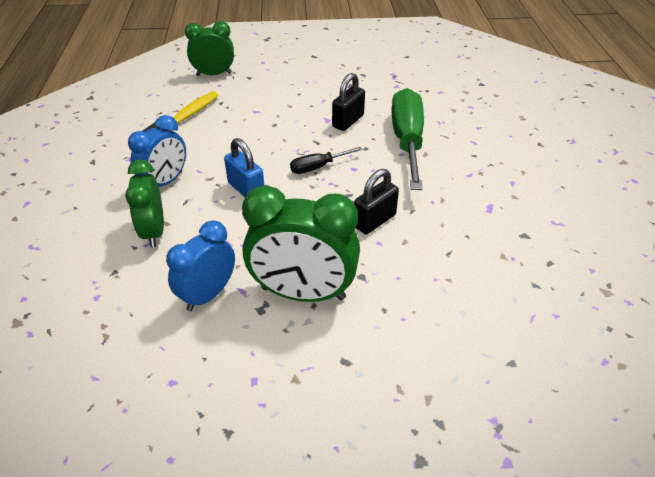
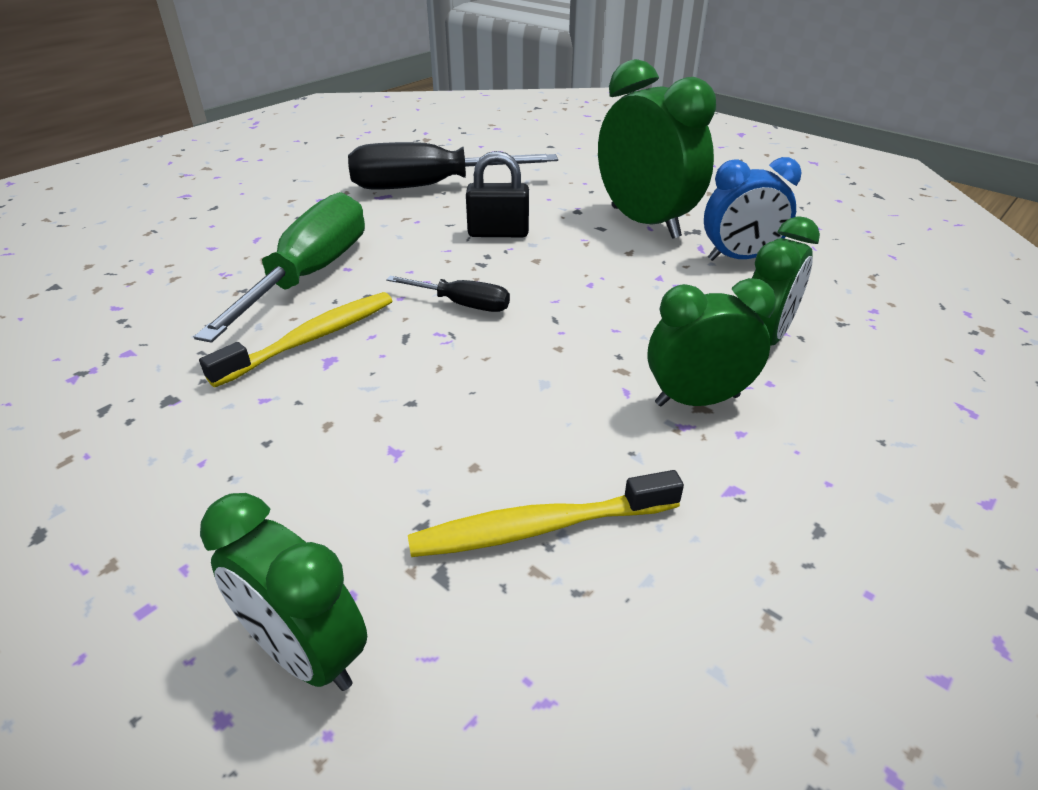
camera: 135 degrees left, 5 degrees down
blue clock [128,115,186,187] -> green clock [647,278,776,407]
blue padlock [224,138,264,197] -> none
black padlock [332,73,365,131] -> yellow toothbrush [199,292,392,387]
green screwdriver [392,88,424,190] -> green screwdriver turned 150 degrees clockwise [194,192,365,343]
none -> black screwdriver [348,142,558,190]

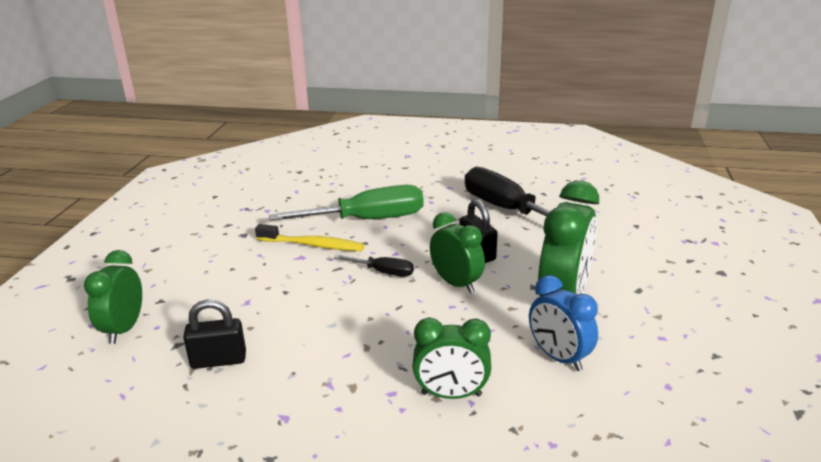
camera: 60 degrees right, 10 degrees down
black screwdriver [386,276,510,312] -> black screwdriver turned 60 degrees counterclockwise [334,255,414,277]
yellow toothbrush [408,470,684,557] -> black padlock [183,300,246,369]
green clock [647,278,776,407] -> green clock moved to [430,212,485,293]

